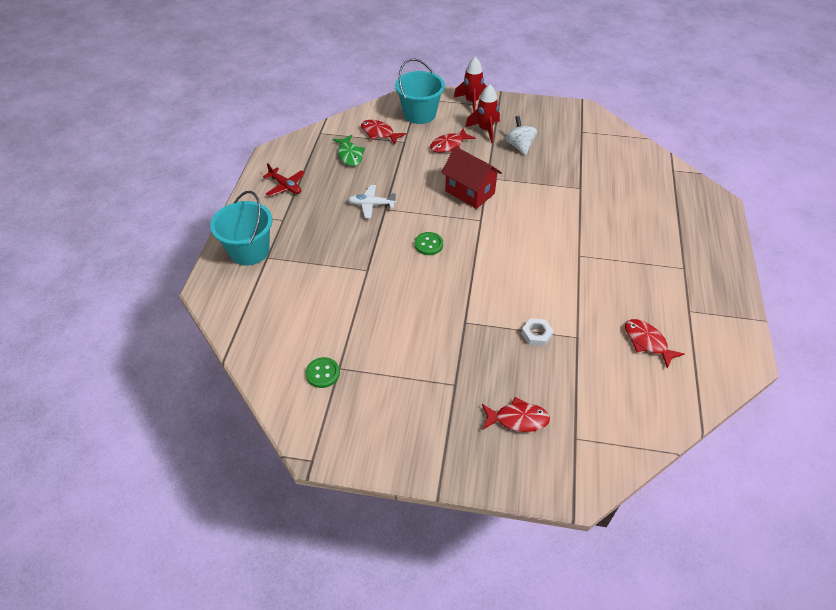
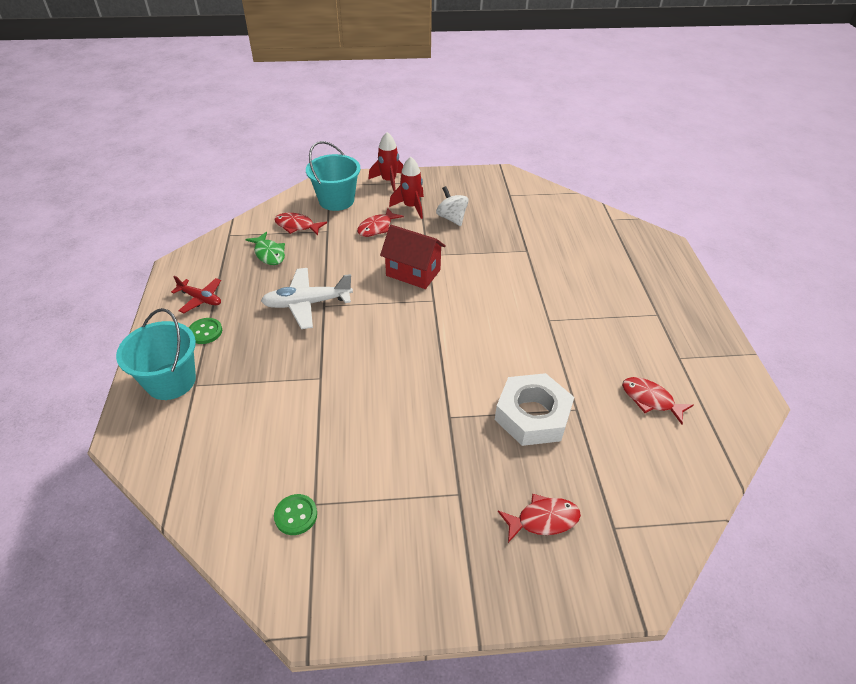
camera: 15 degrees left, 5 degrees down
white plane [348,185,396,218] -> white plane [261,268,353,329], size x1.61
green button [415,232,443,255] -> green button moved to [189,318,222,344]
white nut [521,318,554,347] -> white nut [495,373,574,446], size x2.21

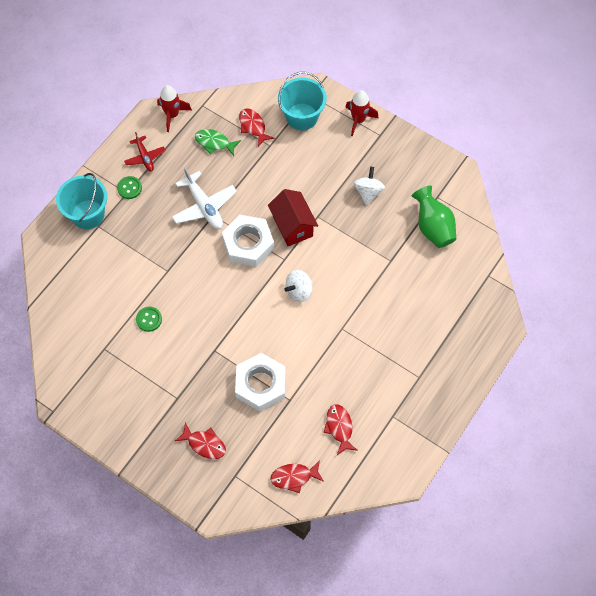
camera: 40 degrees right, 20 degrees up
green fish [245,232,285,265] -> green fish turned 105 degrees clockwise [195,129,241,156]
white plane [261,268,353,329] -> white plane turned 150 degrees counterclockwise [172,167,237,229]
green button [274,494,317,535] -> green button moved to [136,307,162,332]
red fish [357,208,404,237] -> red fish moved to [270,460,324,493]
red rocket [389,157,424,219] -> red rocket moved to [157,85,192,132]
none -> white nut [222,215,274,267]
none -> white spinning top [285,270,313,302]
none -> green vase [412,186,456,248]

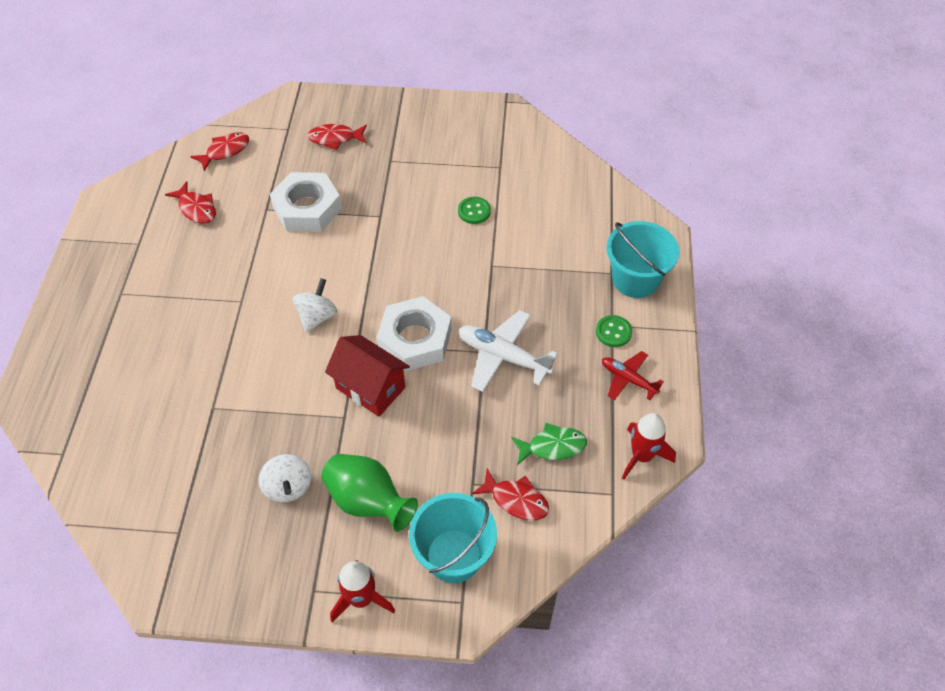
camera: 150 degrees right, 10 degrees down
green vase [412,186,456,248] -> green vase moved to [321,454,418,532]

